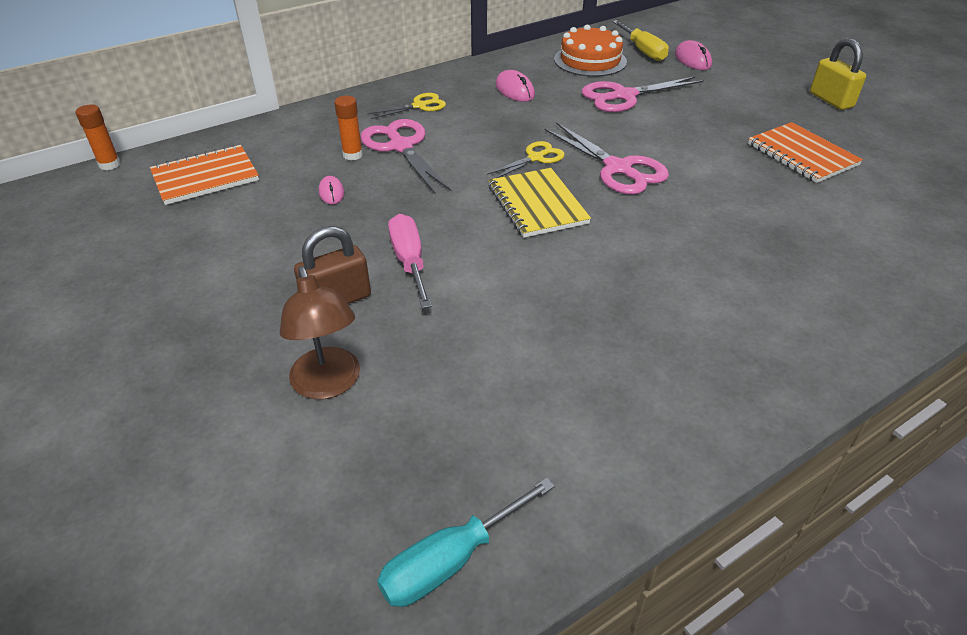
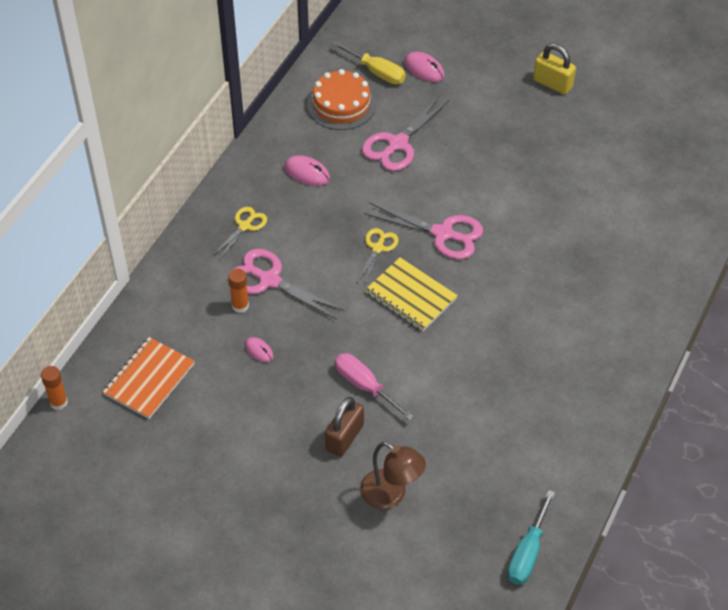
camera: 30 degrees left, 10 degrees up
orange notebook [748,122,863,183] -> none

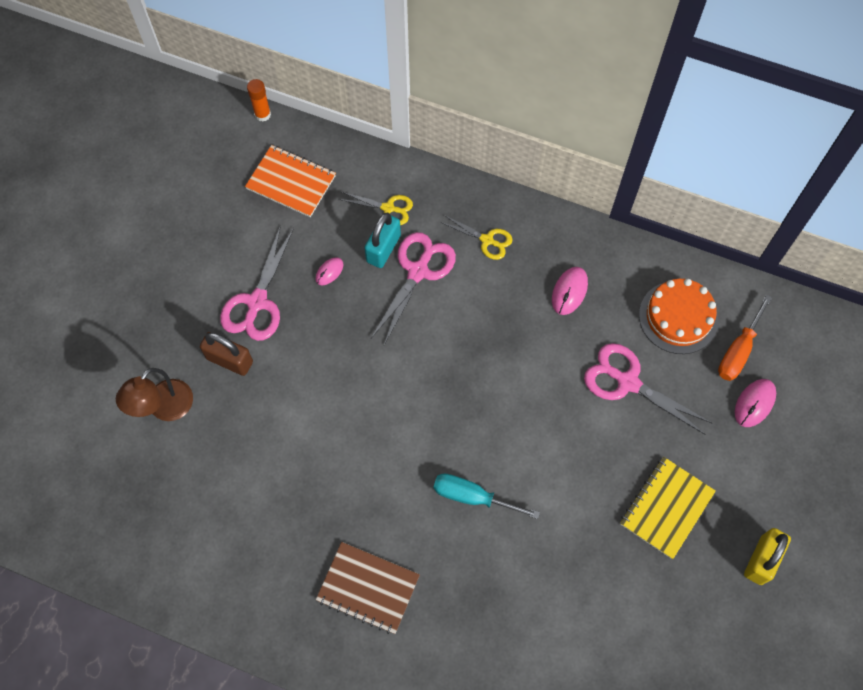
camera: 85 degrees right, 15 degrees up
orange glue stick [228,269,249,313] -> turquoise padlock [365,212,401,268]
yellow screwdriver [332,41,406,84] -> orange screwdriver [718,295,772,381]
pink screwdriver [335,353,414,421] -> none
yellow scissors [357,228,399,284] -> yellow scissors moved to [339,192,413,225]
pink scissors [364,203,483,259] -> pink scissors moved to [220,225,294,341]
yellow notebook [365,257,458,331] -> yellow notebook moved to [620,457,716,559]
turquoise screwdriver [508,490,555,585] -> turquoise screwdriver moved to [433,474,540,519]
none -> brown notebook [316,542,420,634]

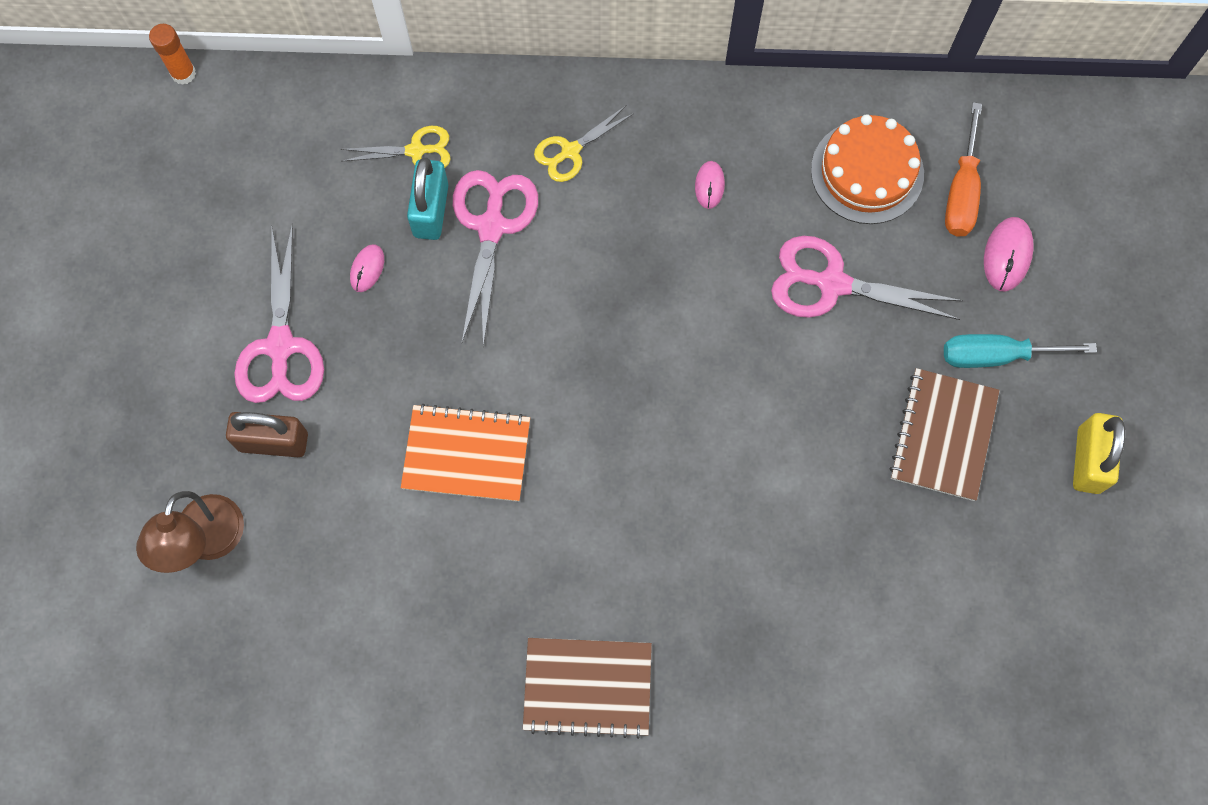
camera: 20 degrees left, 5 degrees up
orange notebook [245,145,336,217] -> orange notebook moved to [401,404,530,502]
turquoise screwdriver [433,474,540,519] -> turquoise screwdriver moved to [944,334,1097,368]
yellow scissors [440,215,512,260] -> yellow scissors turned 135 degrees clockwise [534,106,634,182]
pink mouse [552,267,588,315] -> pink mouse [695,161,725,209], size x0.65
yellow notebook [620,457,716,559] -> brown notebook [889,368,1000,501]

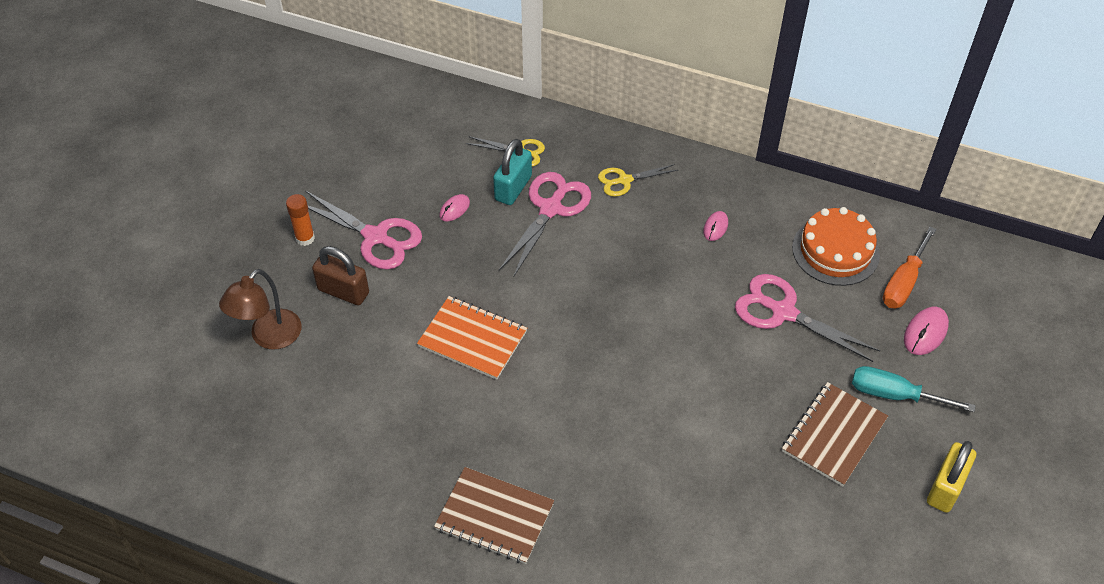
camera: 20 degrees right, 20 degrees down
orange glue stick [149,24,196,85] -> orange glue stick moved to [286,194,315,246]
pink scissors [234,223,324,403] -> pink scissors turned 75 degrees counterclockwise [305,191,422,270]

